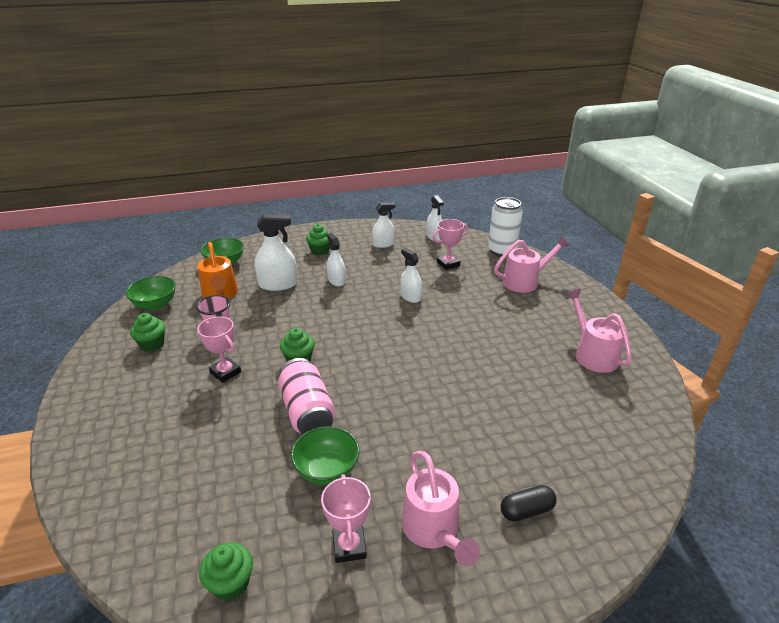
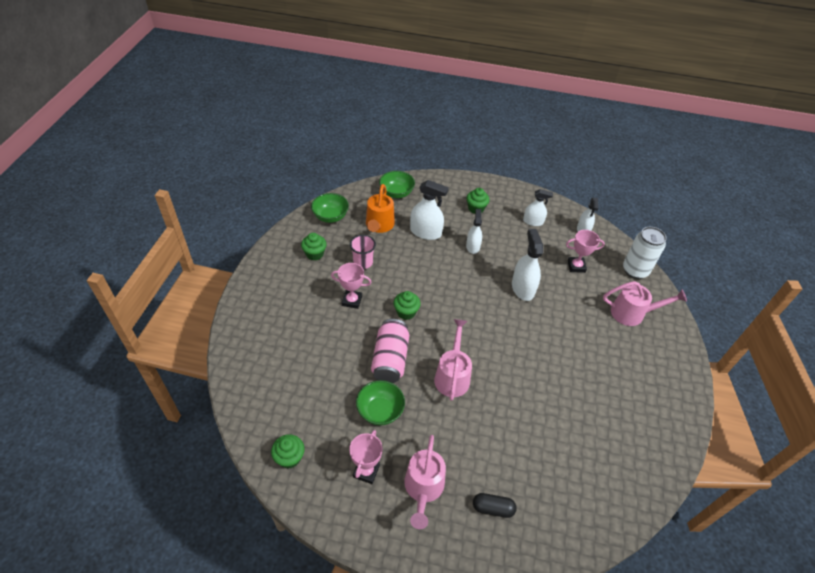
camera: 25 degrees right, 15 degrees up
pink trophy [197,316,241,383] -> pink trophy turned 60 degrees counterclockwise [331,263,372,309]
white spray bottle [400,248,422,303] -> white spray bottle [512,229,543,301], size x1.53
pink watering can [565,289,632,373] -> pink watering can moved to [434,319,472,401]

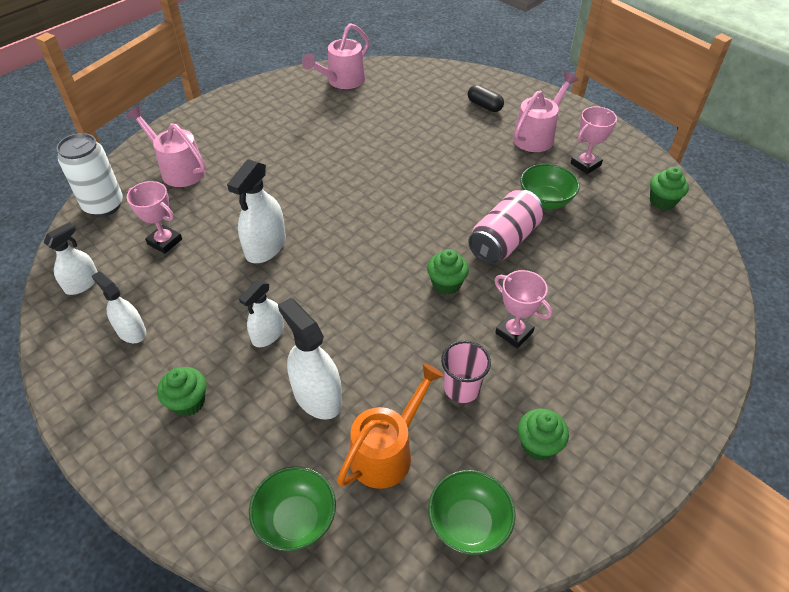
camera: 145 degrees left, 0 degrees up
pink watering can [434,319,472,401] -> pink watering can moved to [302,23,369,89]

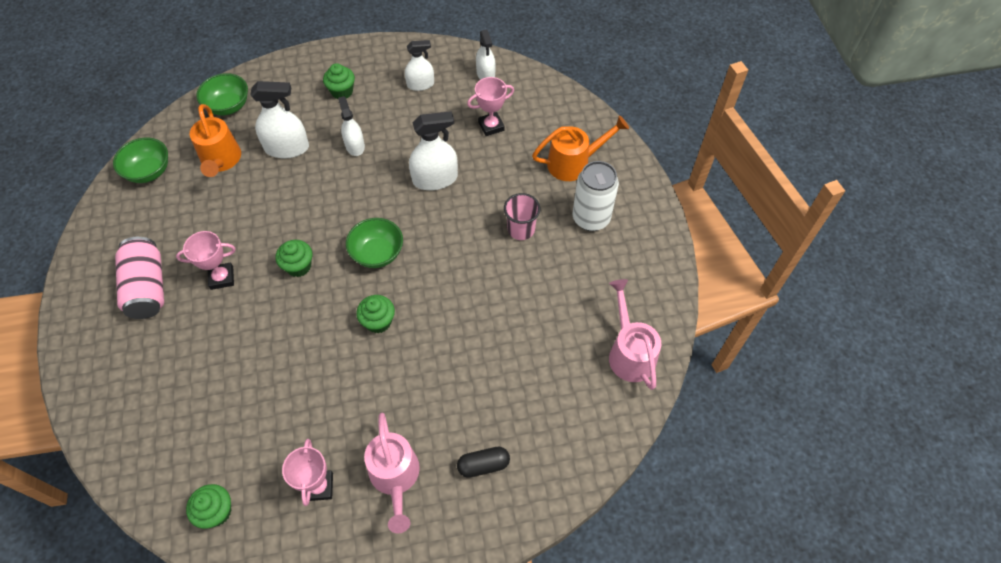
camera: 125 degrees right, 10 degrees up
white can [57,133,123,217] -> white can moved to [573,161,619,231]
pink watering can [126,106,206,187] -> orange watering can [532,115,629,181]
white spray bottle [227,159,286,263] -> white spray bottle turned 105 degrees clockwise [409,111,458,190]
pink cup [441,340,491,403] -> pink cup moved to [504,193,541,240]
pink can [468,190,543,264] -> pink can moved to [115,237,164,319]
green cupcake [518,408,569,460] -> green cupcake moved to [356,295,395,333]
green bowl [520,164,580,209] -> green bowl moved to [346,218,403,268]

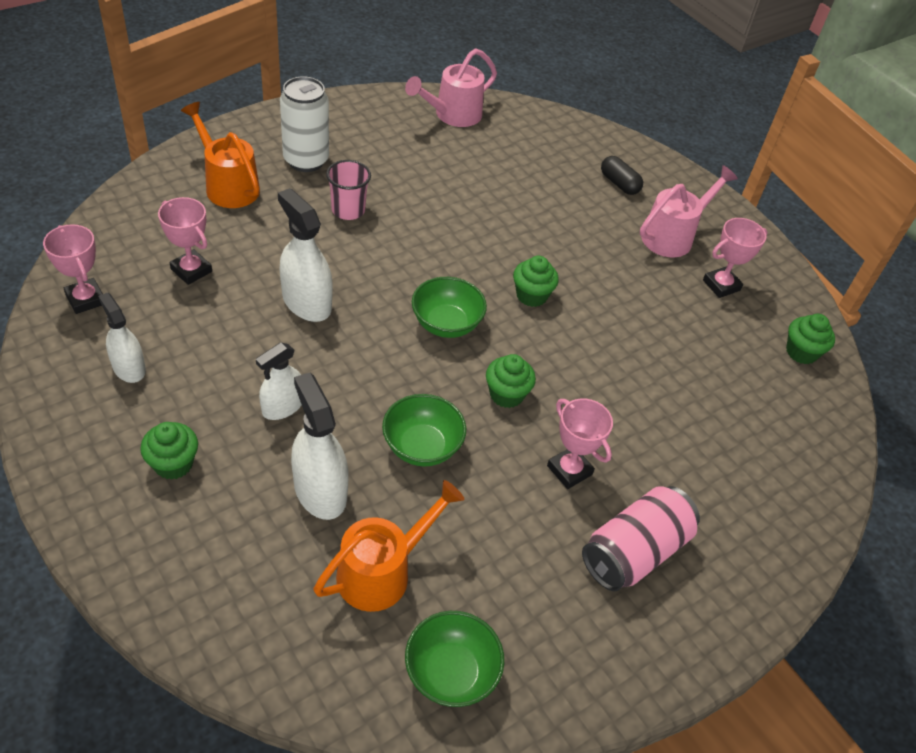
camera: 120 degrees left, 10 degrees down
green bowl [196,73,248,116] -> green bowl moved to [382,394,466,467]
white spray bottle [476,29,496,80] -> pink trophy [43,224,103,314]

